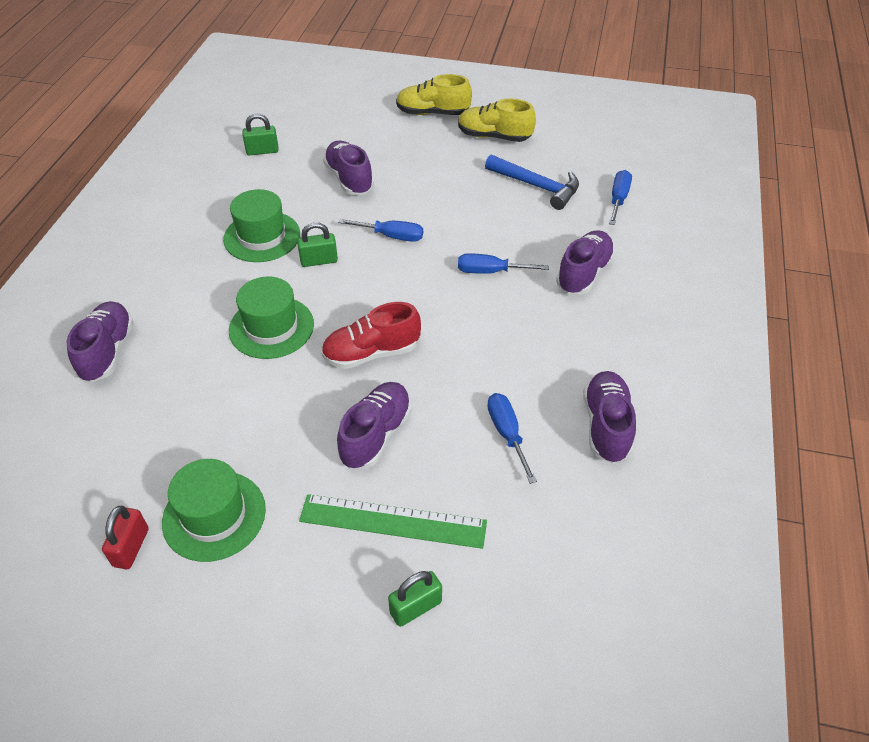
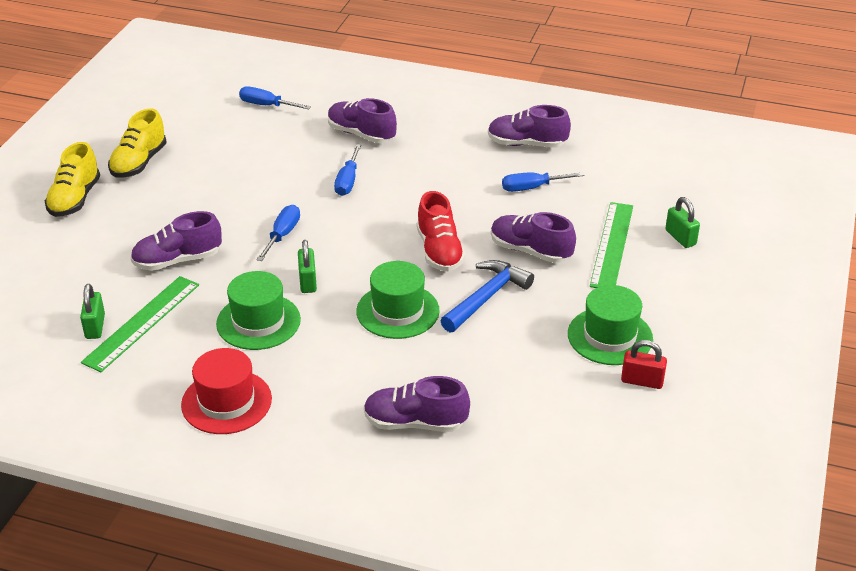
camera: 85 degrees left, 10 degrees down
blue hammer [485,154,579,210] -> blue hammer moved to [440,260,534,332]
none -> green ruler [81,276,199,372]
none -> red hat [181,348,272,434]

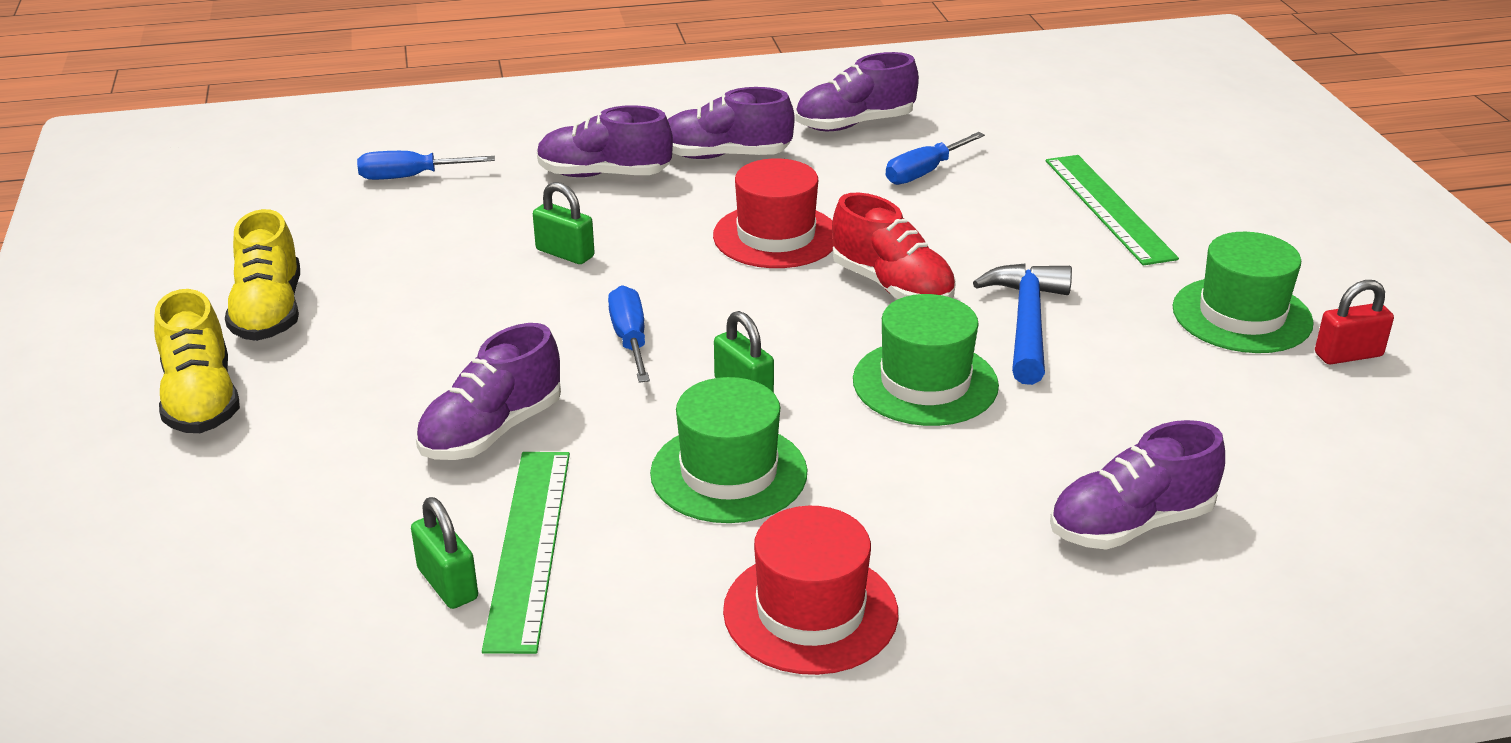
camera: 30 degrees left, 5 degrees down
blue screwdriver [334,144,361,196] -> none
purple shoe [491,212,576,263] -> purple shoe moved to [668,87,795,159]
green padlock [665,197,700,248] -> green padlock moved to [533,182,595,264]
none -> red hat [713,158,833,268]

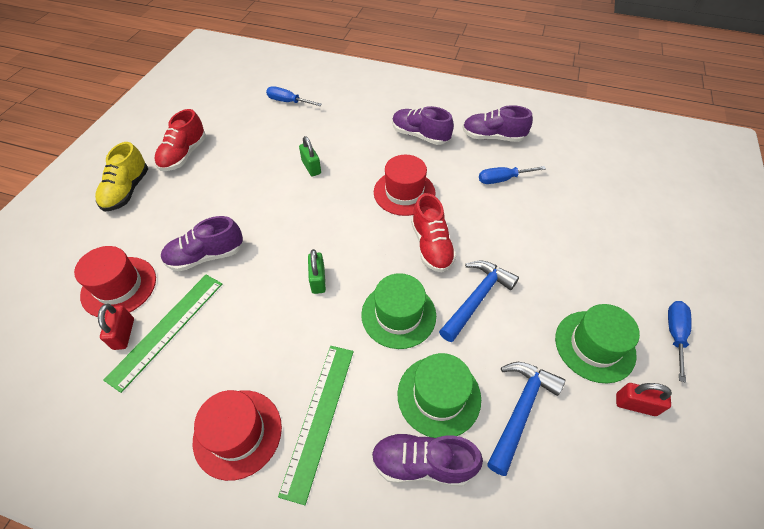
camera: 30 degrees right, 20 degrees up
yellow shoe [225,209,300,341] -> red shoe [155,109,206,171]
green padlock [411,497,478,609] -> red padlock [98,304,134,350]
purple shoe [537,105,673,177] -> none
blue screwdriver [608,285,650,383] -> blue screwdriver moved to [668,301,692,383]
green hat [650,377,808,523] -> green hat moved to [398,353,481,438]
green ruler [1046,155,1179,266] -> green ruler moved to [278,346,354,505]
none -> red hat [74,246,156,317]
none -> blue hammer [487,362,565,476]

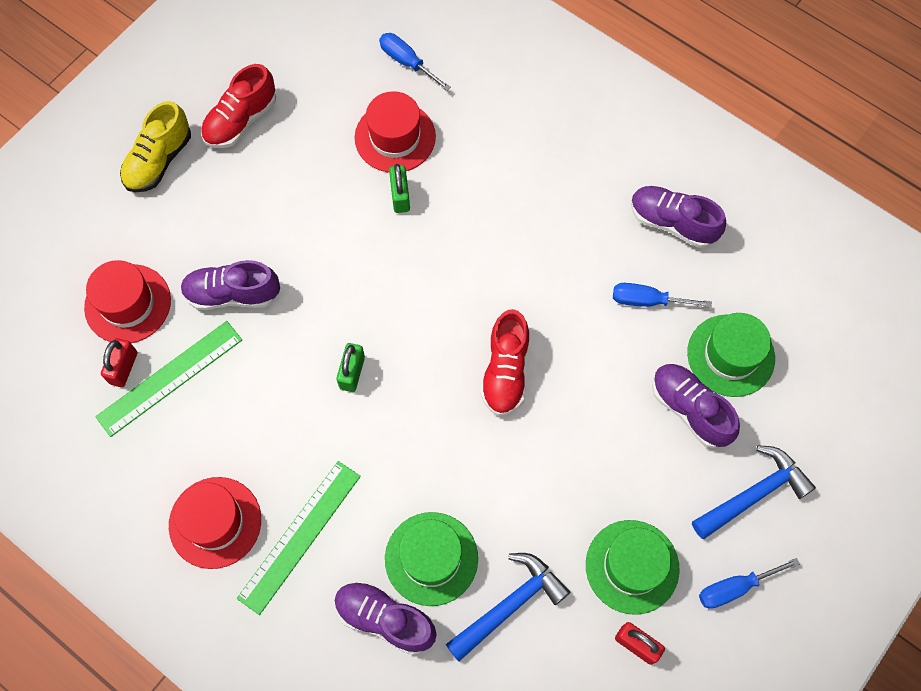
camera: 20 degrees right, 15 degrees up
green hat [361,273,436,349] -> green hat moved to [687,313,775,397]
red hat [374,155,435,216] -> red hat moved to [355,91,436,172]
purple shoe [392,106,454,145] -> purple shoe moved to [652,364,740,448]
blue hammer [439,260,519,342] -> blue hammer moved to [692,445,816,539]
blue screwdriver [668,301,692,383] -> blue screwdriver turned 150 degrees counterclockwise [699,558,800,609]

